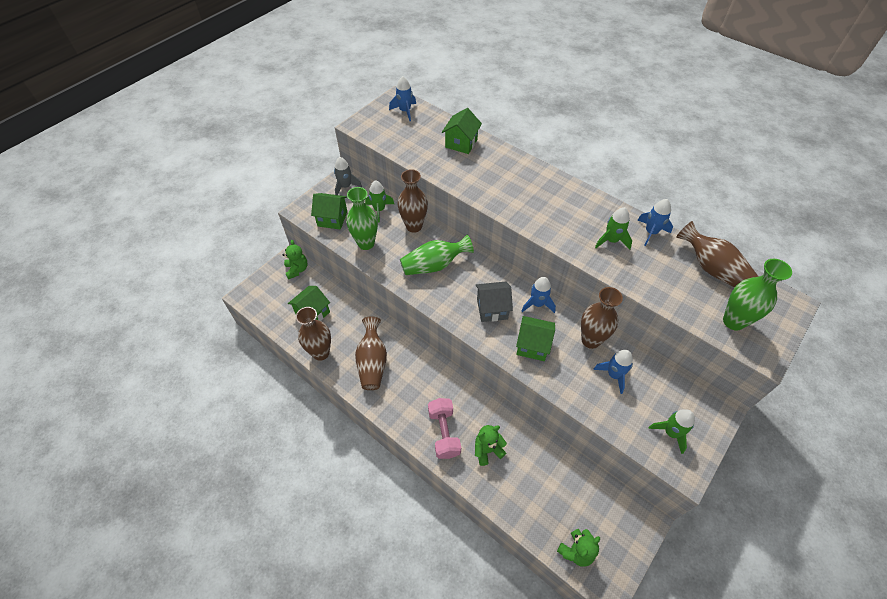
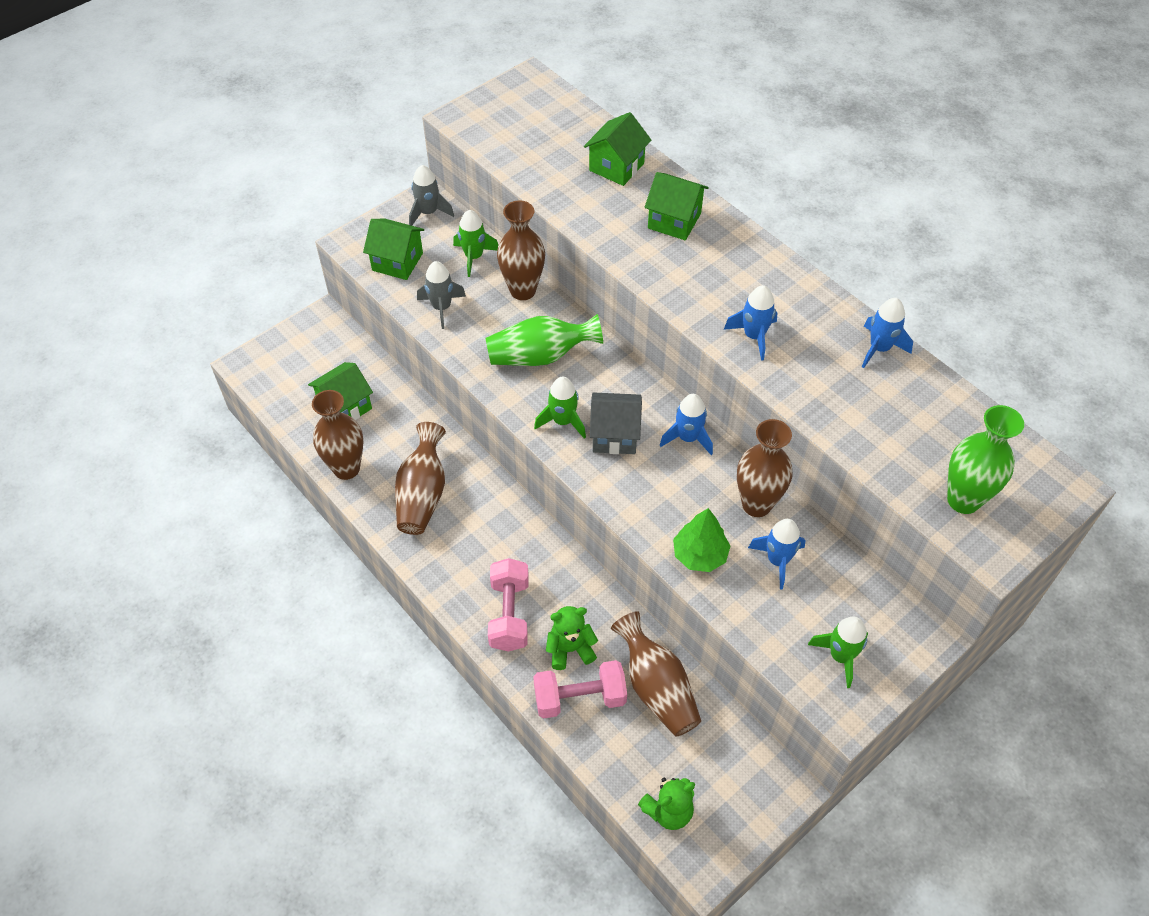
camera: 10 degrees right, 0 degrees up
green teddy bear [283,240,307,280] -> none
green vase [346,187,378,250] -> grey rocket [417,261,466,329]
blue rocket [389,76,416,121] -> blue rocket moved to [724,285,778,361]
green house [516,316,555,361] -> green house moved to [645,172,709,241]
green rocket [595,207,632,249] -> green rocket moved to [534,377,586,439]
brown vase [676,221,759,288] -> brown vase moved to [611,611,701,737]
none -> pink dumbbell [533,660,627,719]
none -> green tree [673,508,730,572]

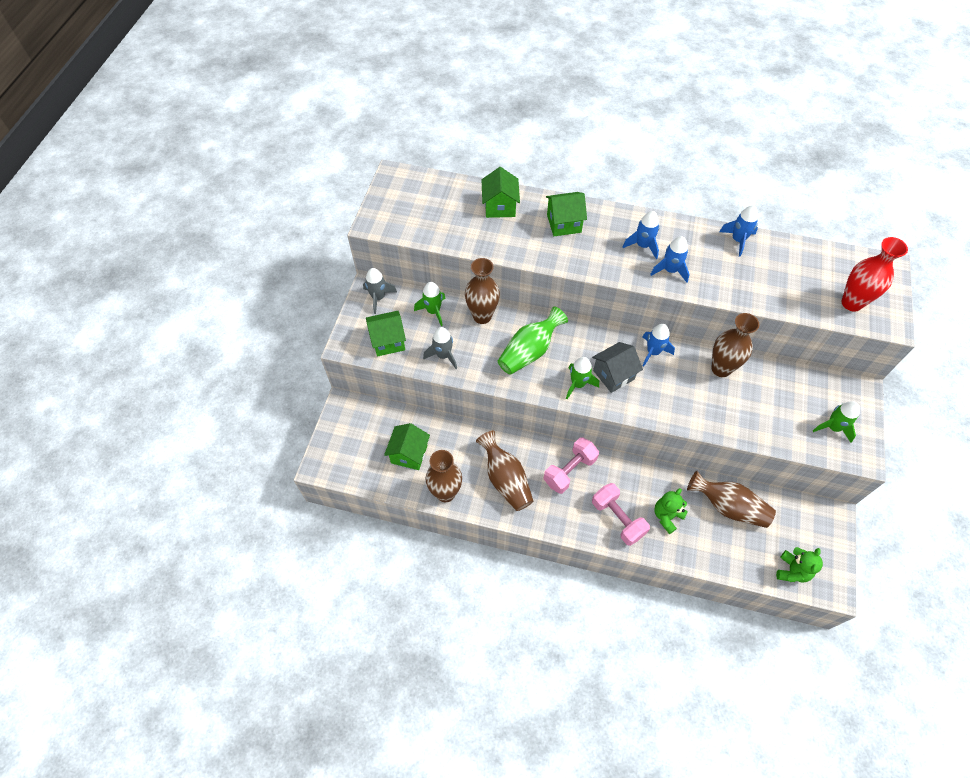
camera: 35 degrees left, 5 degrees up
pink dumbbell [533,660,627,719] -> pink dumbbell moved to [544,438,599,494]
green tree [673,508,730,572] -> none
blue rocket [748,519,806,590] -> blue rocket moved to [623,211,660,259]
green vase [947,405,1024,514] -> red vase [842,237,908,312]

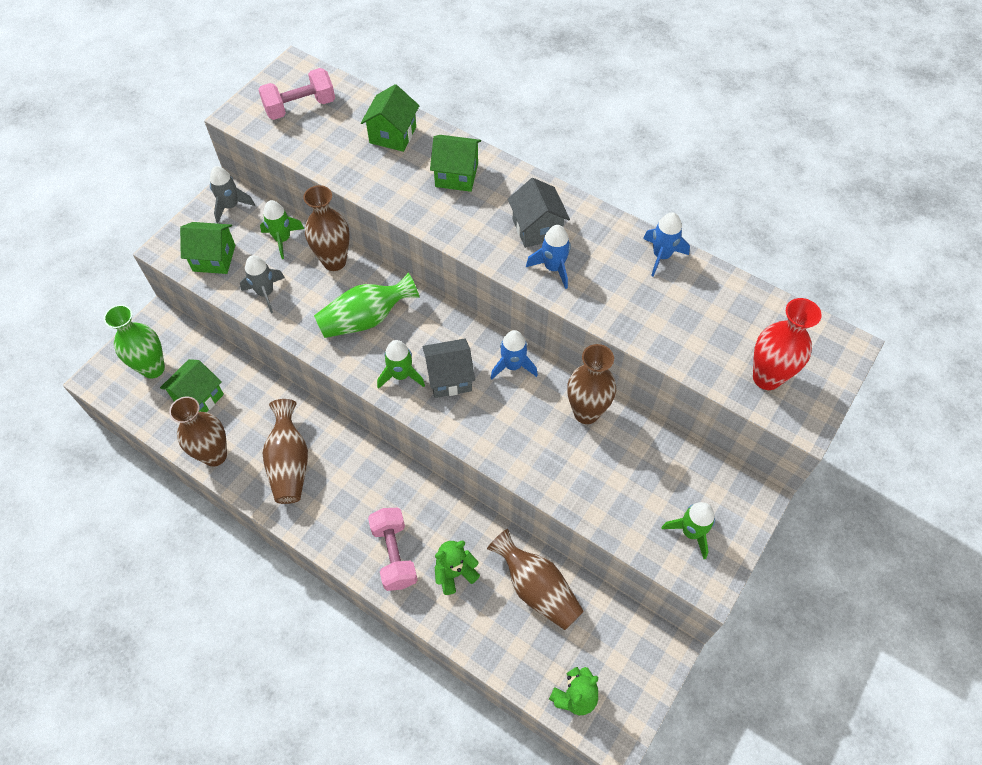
camera: 20 degrees right, 0 degrees up
pink dumbbell [544,438,599,494] -> pink dumbbell moved to [258,68,335,120]
blue rocket [623,211,660,259] -> grey house [508,178,570,248]
none -> green vase [104,305,165,379]

